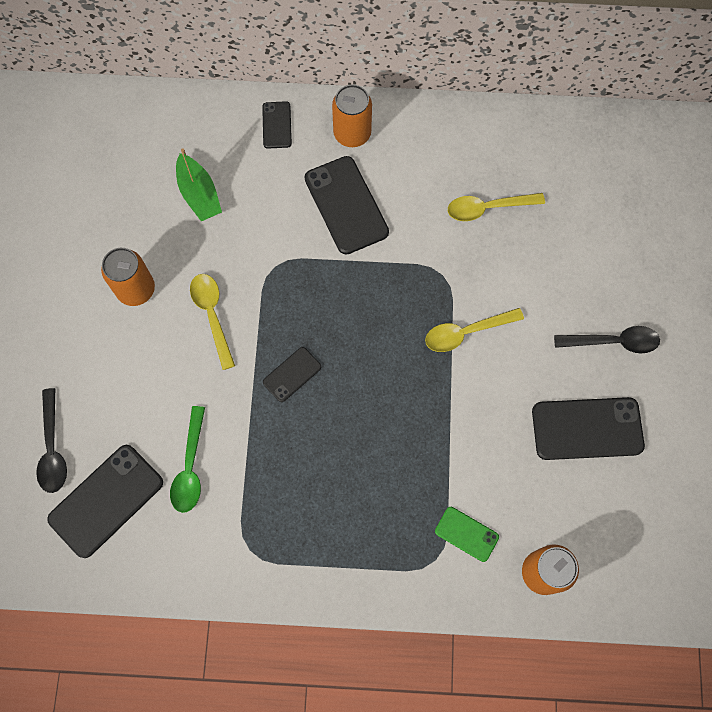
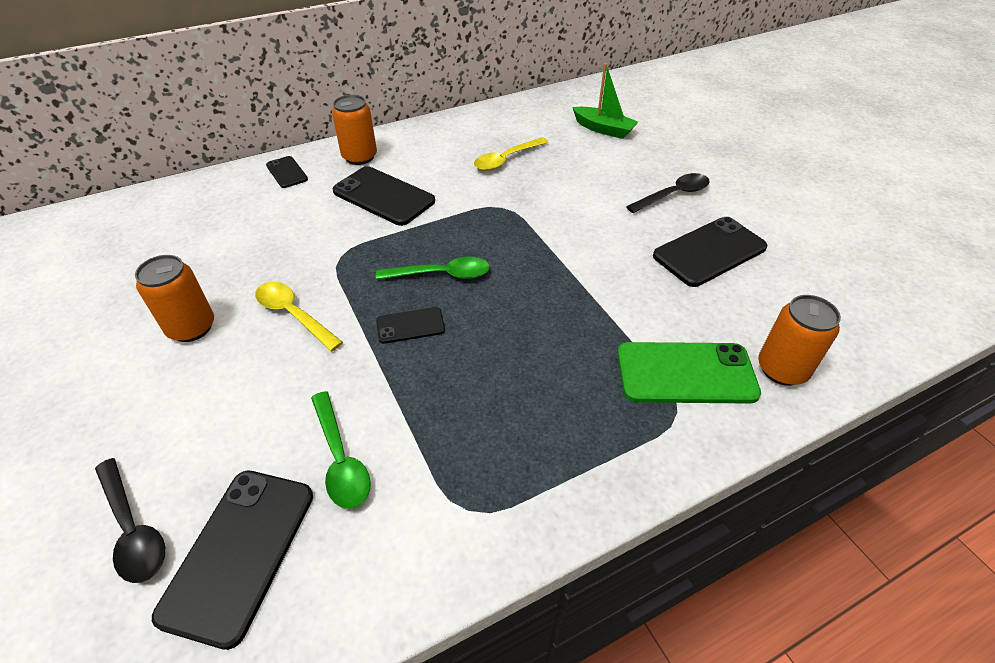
camera: 30 degrees left, 25 degrees down
green boat [176,148,222,221] -> green boat moved to [572,63,638,139]
black phone [263,347,321,402] -> black phone turned 60 degrees clockwise [376,307,445,344]
yellow spoon [425,308,524,352] -> none
green phone [435,507,499,562] -> green phone [617,342,761,404], size x1.86
none -> green spoon [376,257,490,280]

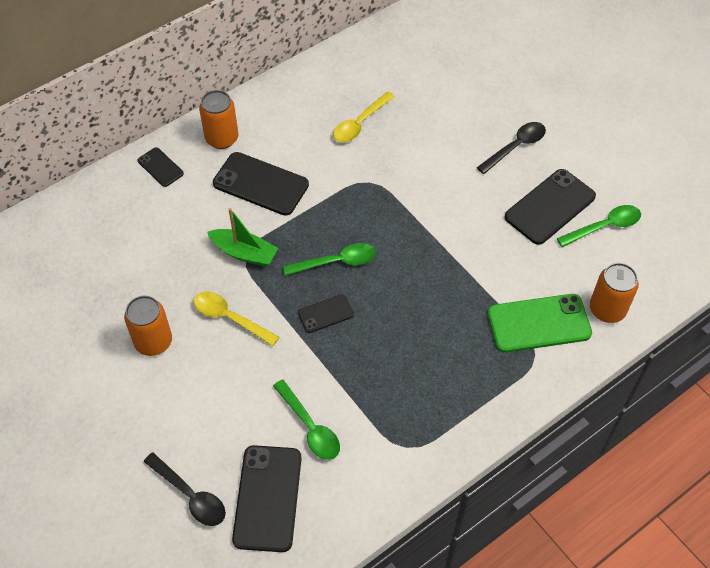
camera: 10 degrees left, 10 degrees up
green boat [572,63,638,139] -> green boat moved to [207,208,278,267]
none -> green spoon [557,205,641,247]

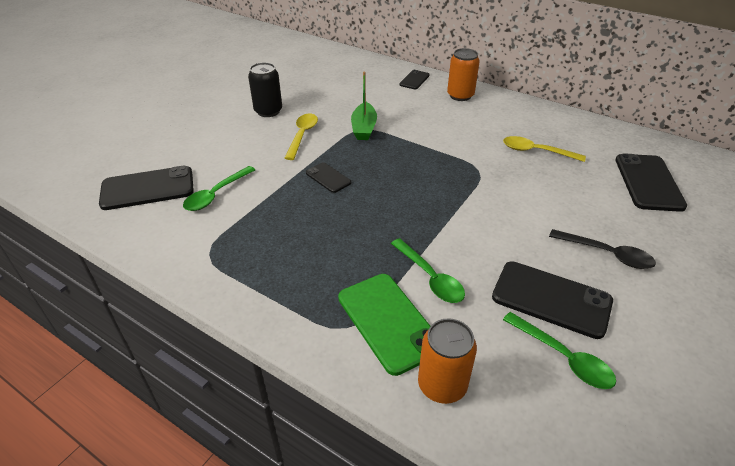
camera: 70 degrees right, 15 degrees down
orange can [124,296,172,356] -> black can [248,62,282,117]
black spoon [143,452,226,526] -> none
black phone [213,152,309,216] -> black phone moved to [615,153,687,212]
green spoon [283,243,376,276] -> green spoon moved to [391,238,465,303]

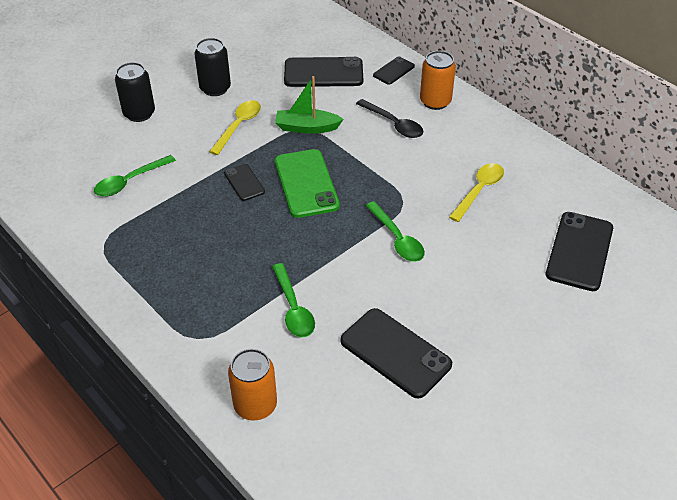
camera: 15 degrees right, 5 degrees up
black phone [99,166,194,210] -> black phone moved to [284,57,363,87]
green phone [338,274,431,376] -> green phone moved to [275,149,340,218]
green boat [351,72,377,140] -> green boat turned 75 degrees clockwise [275,76,344,134]
yellow spoon [503,136,586,162] -> yellow spoon turned 90 degrees clockwise [449,163,504,222]
green spoon [503,312,616,389] -> green spoon moved to [366,201,425,262]
black spoon [549,229,656,269] -> black spoon moved to [356,99,423,138]
none -> black can [115,62,155,122]

